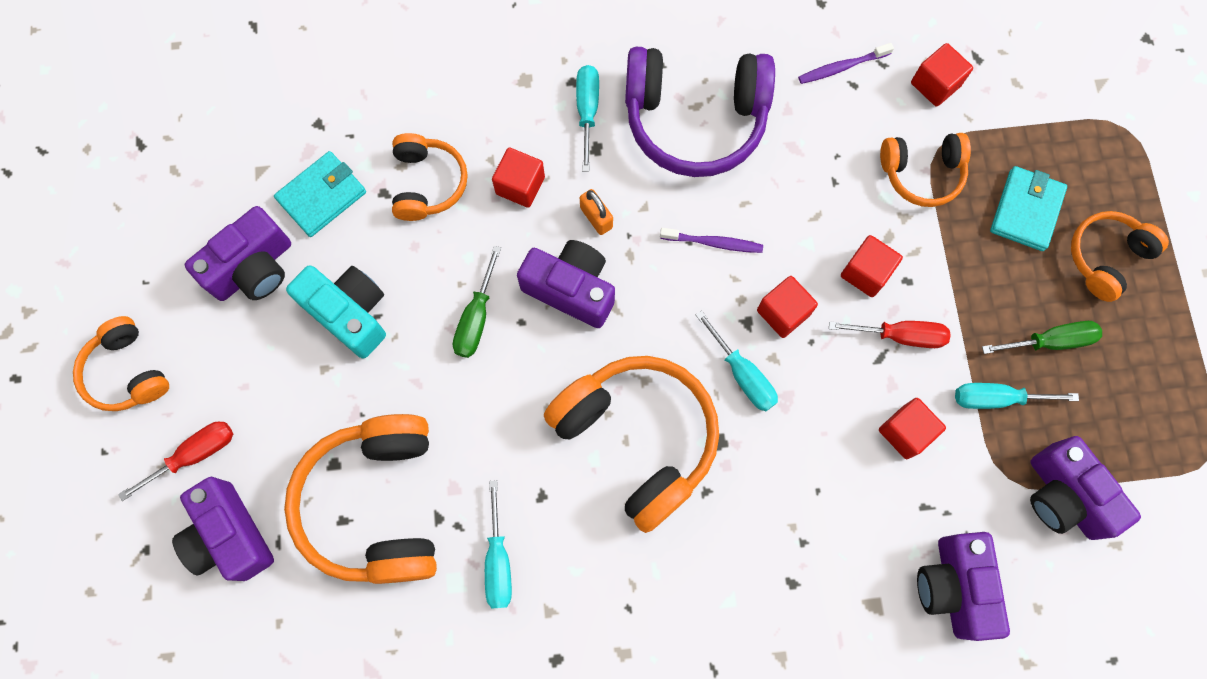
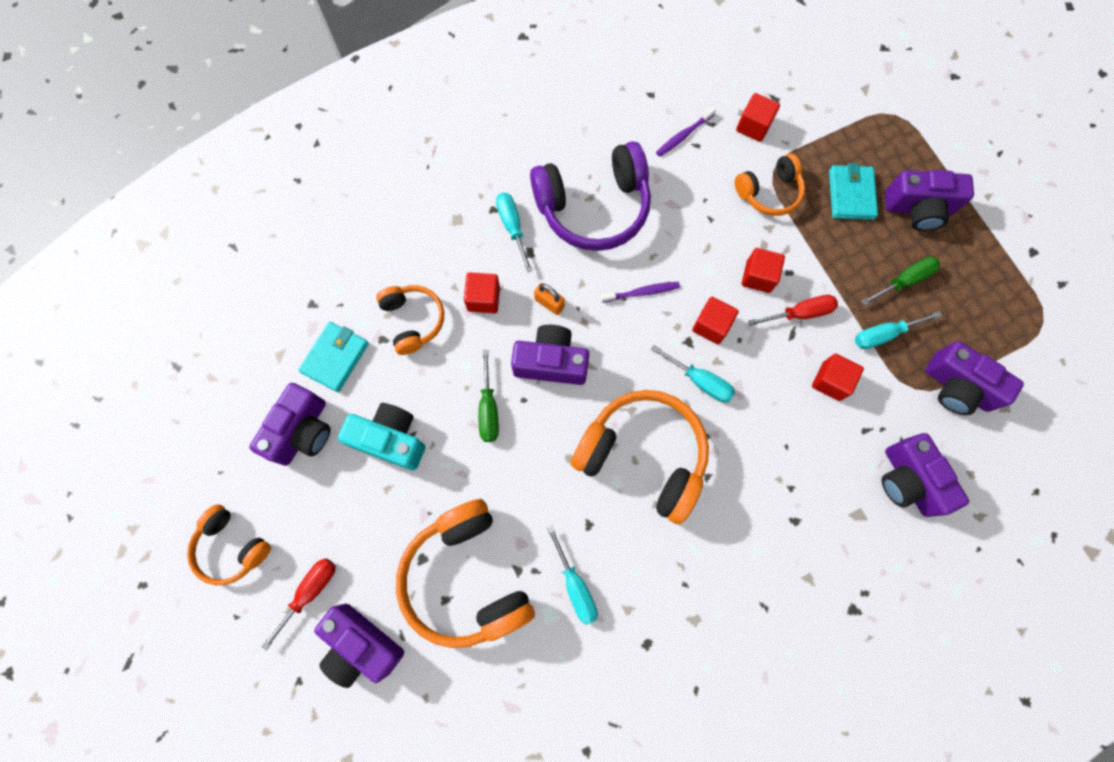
camera: 20 degrees left, 0 degrees up
orange headphones [1071,211,1169,302] -> purple camera [885,170,974,231]

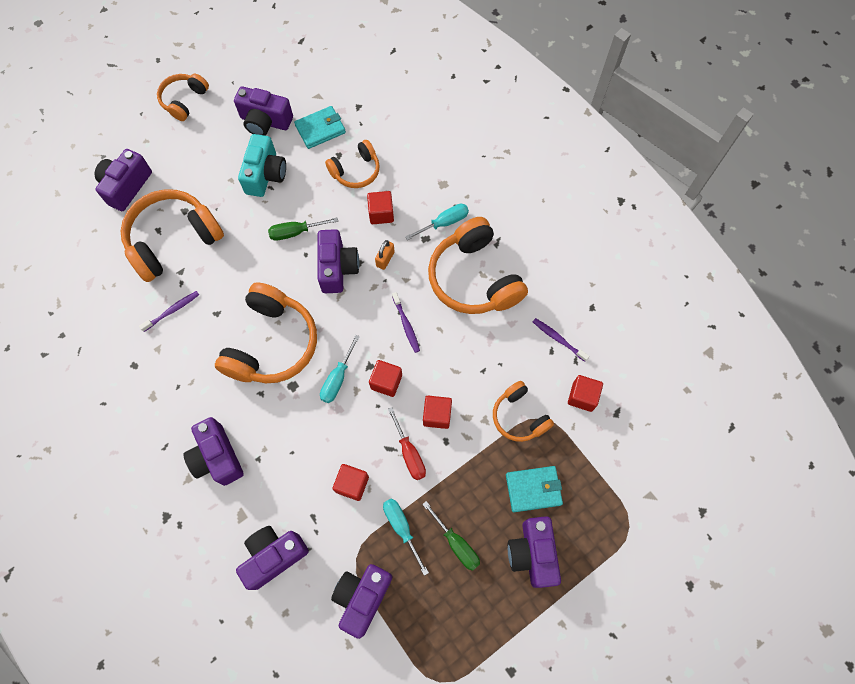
camera: 80 degrees right, 5 degrees down
red screwdriver [261,558,335,651] -> none
turquoise wallet [298,322,369,392] -> turquoise wallet turned 45 degrees counterclockwise [294,106,346,149]
purple headphones [530,141,651,251] -> orange headphones [428,217,528,314]
turquoise screwdriver [547,526,598,625] -> purple toothbrush [139,291,199,332]
none -> purple camera [183,417,244,486]

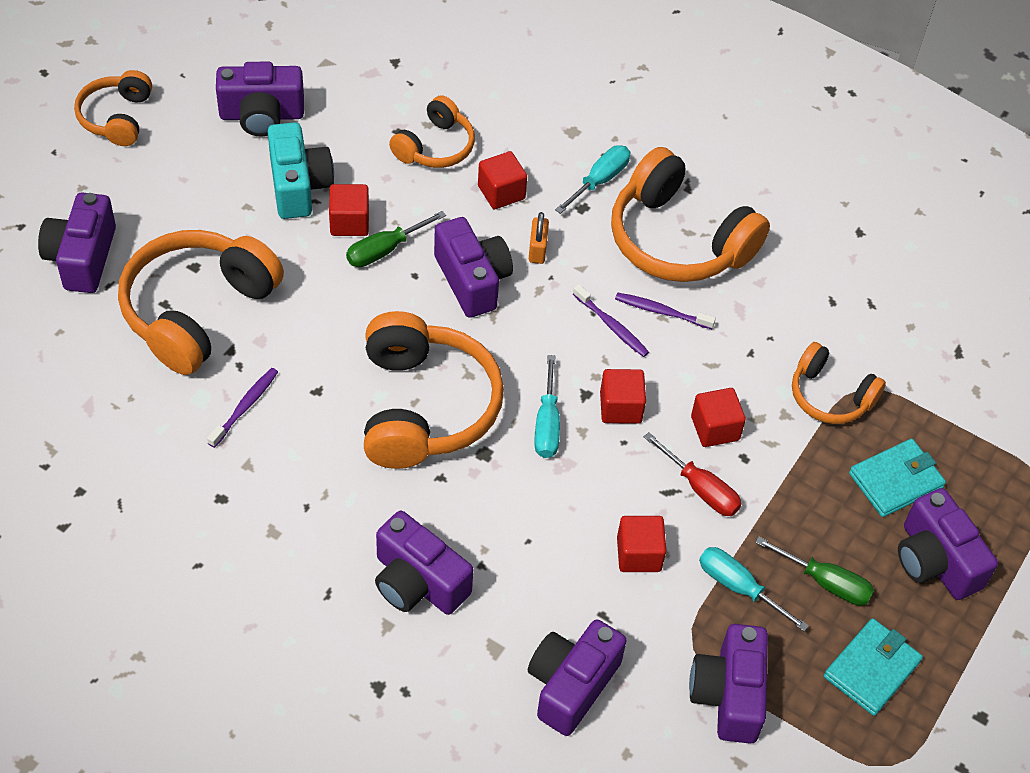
camera: 25 degrees left, 15 degrees down
turquoise wallet [294,106,346,149] -> turquoise wallet moved to [824,618,923,716]
purple toothbrush [533,318,590,362] -> purple toothbrush moved to [615,292,716,329]
red cube [568,375,603,412] -> red cube moved to [329,184,369,236]

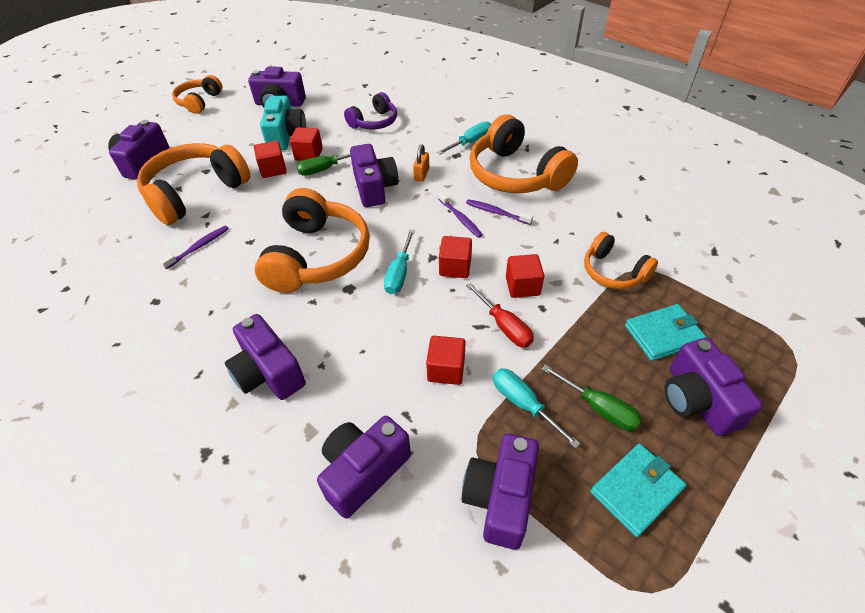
camera: 15 degrees right, 5 degrees down
orange headphones [389,95,475,168] -> purple headphones [344,92,397,130]
red cube [478,151,527,209] -> red cube moved to [254,141,286,178]

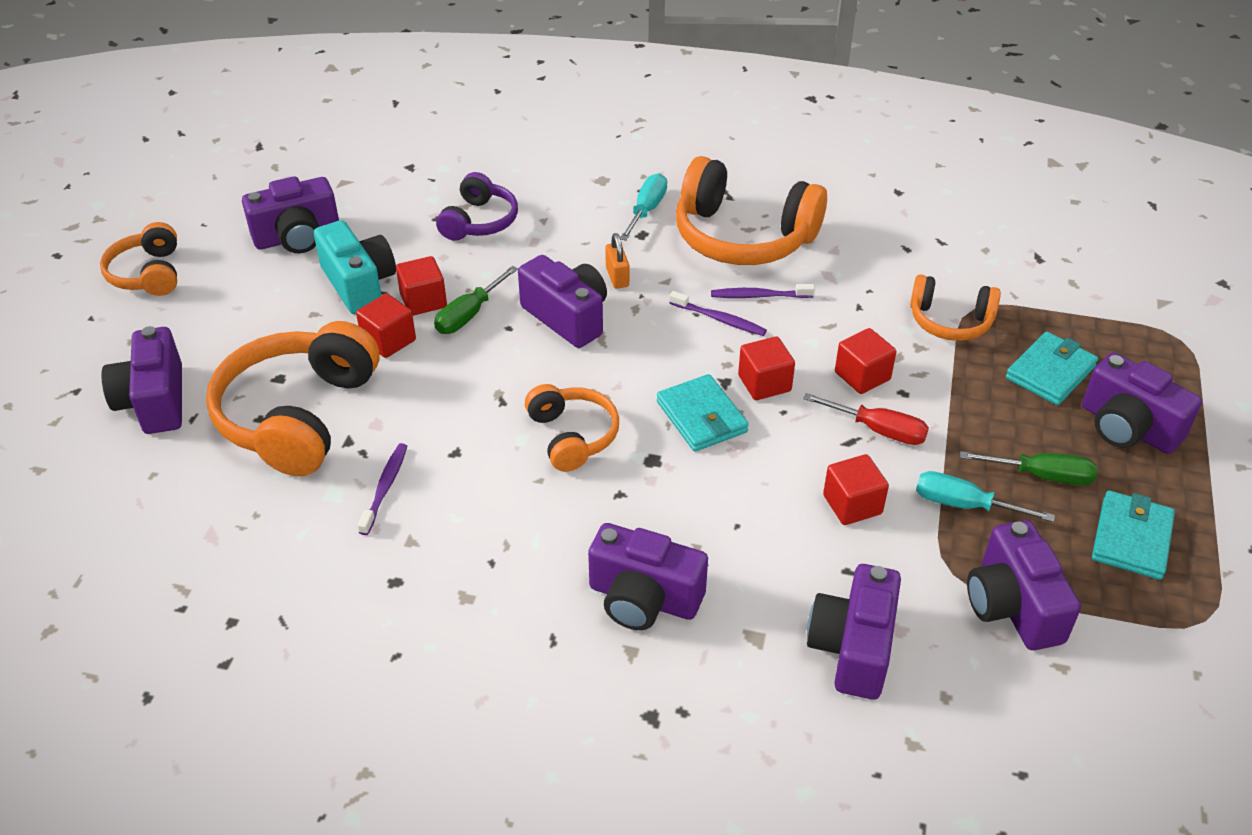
camera: 30 degrees left, 5 degrees down
orange headphones [255,188,370,293] -> orange headphones [525,384,619,472], size x0.56
turquoise screwdriver [384,230,415,294] -> turquoise wallet [657,374,749,452]

